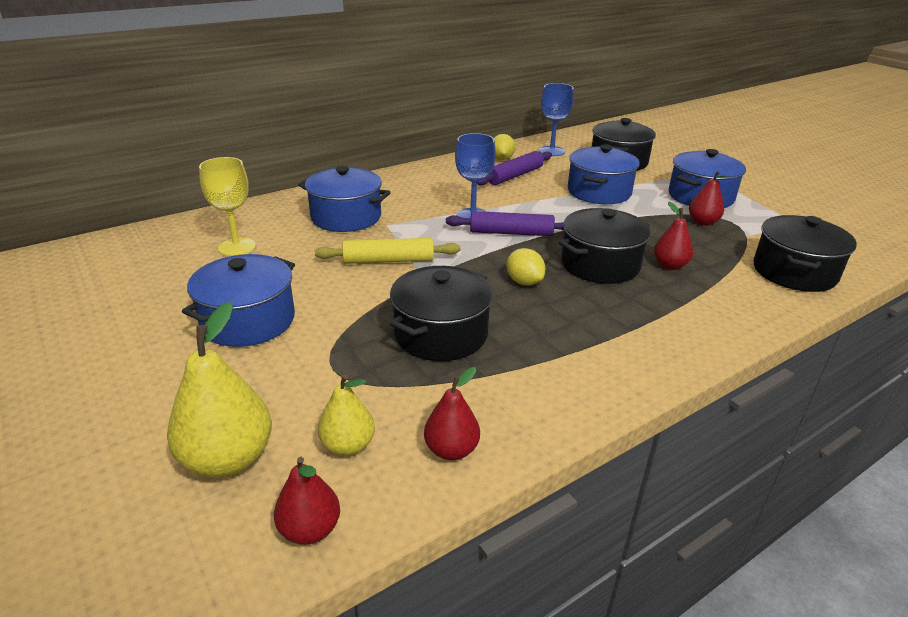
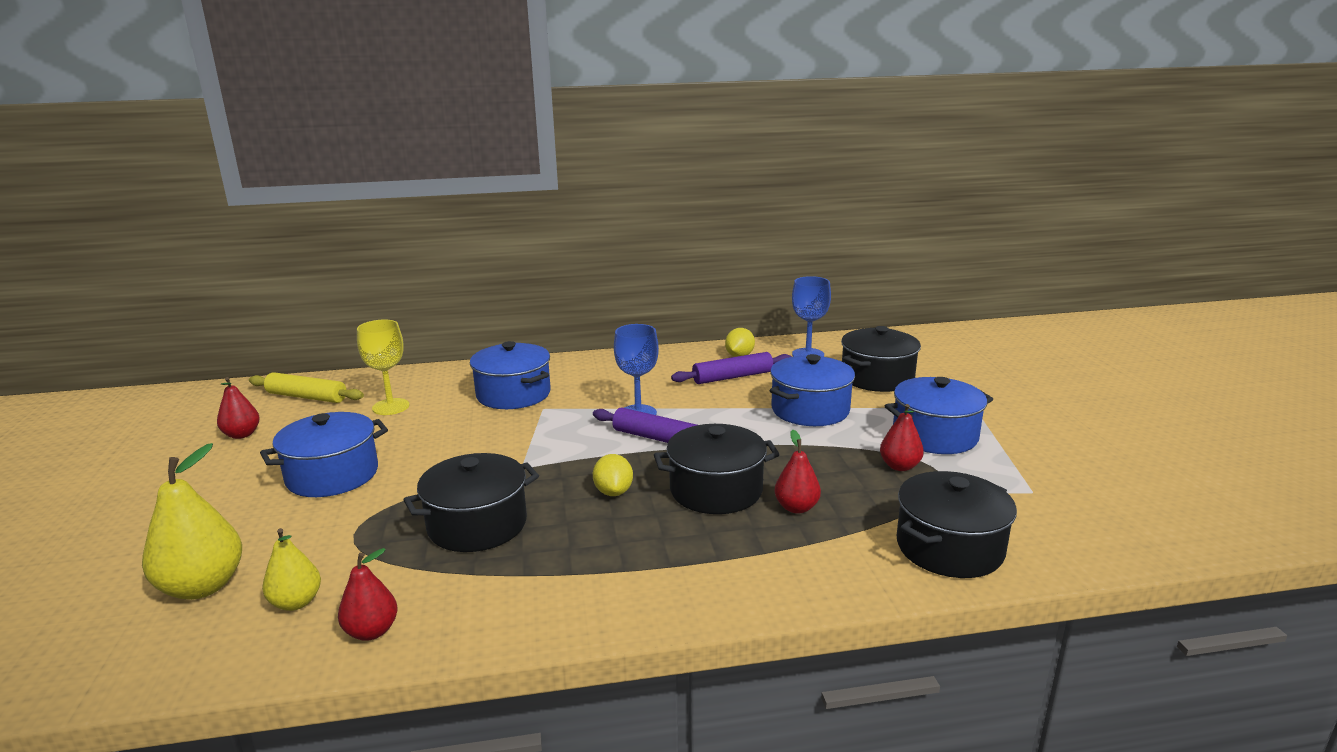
camera: 25 degrees right, 10 degrees down
red pear [274,457,340,545] -> red pear moved to [217,377,260,439]
yellow rolling pin [315,238,460,264] -> yellow rolling pin moved to [249,372,364,403]

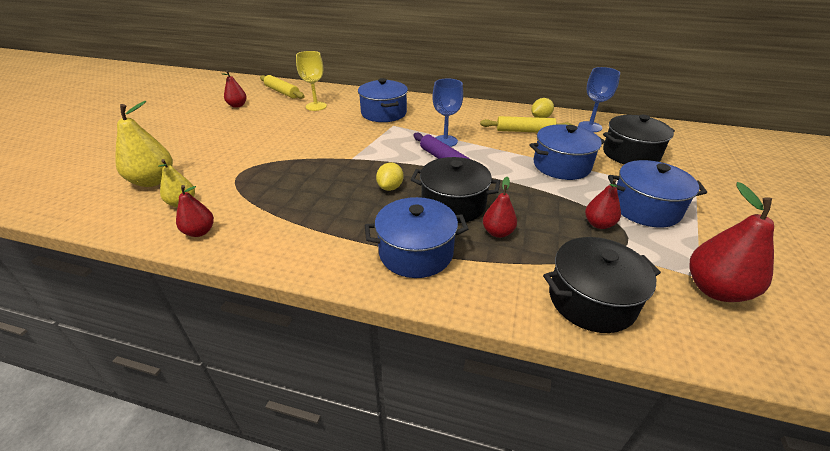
camera: 25 degrees right, 15 degrees up
blue pot [260,412,388,497] -> blue pot moved to [365,197,468,278]
black pot [403,453,539,552] -> none
purple rolling pin [671,352,792,384] -> yellow rolling pin [480,116,572,132]
none -> red pear [689,182,774,302]

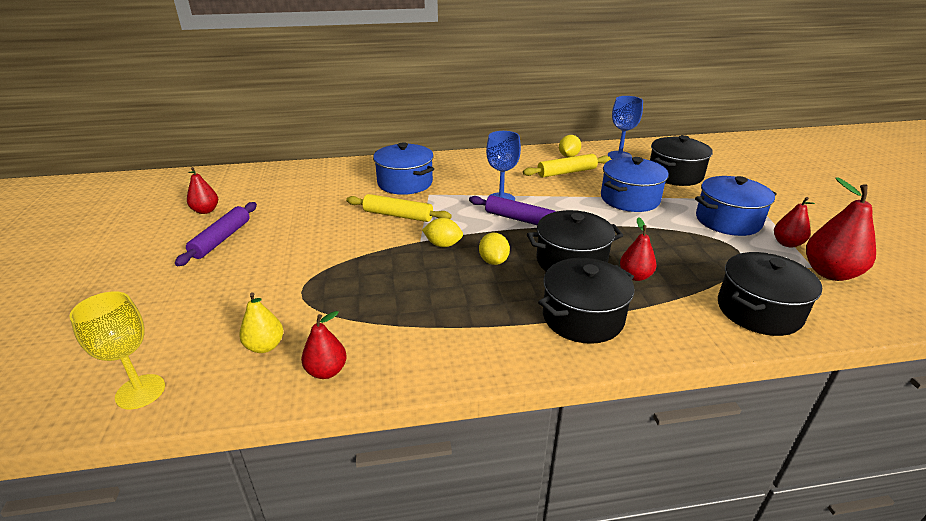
camera: 25 degrees left, 5 degrees down
yellow pear [115,101,173,187] -> none
yellow rolling pin [260,75,305,99] -> yellow rolling pin moved to [346,194,452,222]
yellow goblet [296,51,327,111] -> yellow goblet moved to [69,291,165,410]
blue pot [365,197,468,278] -> black pot [538,258,634,344]
red pear [585,179,621,229] -> red pear moved to [774,197,815,248]
none -> purple rolling pin [175,202,257,266]
none -> yellow lemon [422,218,463,247]

